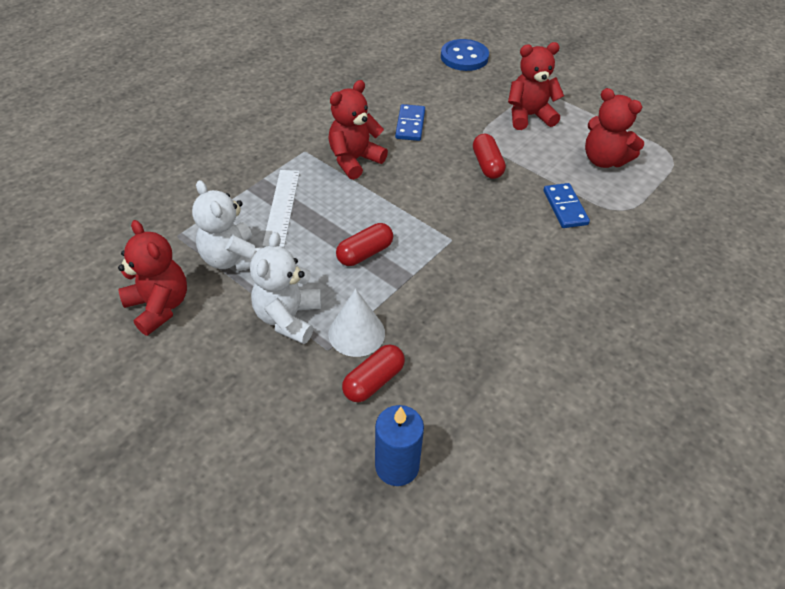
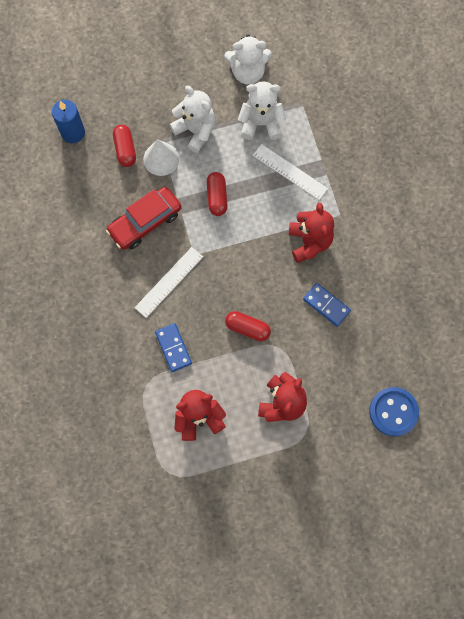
camera: 125 degrees right, 25 degrees up
red teddy bear [118,220,187,336] -> white teddy bear [224,34,272,85]
blue domino [543,183,590,228] -> blue domino turned 45 degrees clockwise [155,323,192,372]
none -> red car [106,187,181,250]
none -> white ruler [135,247,203,318]

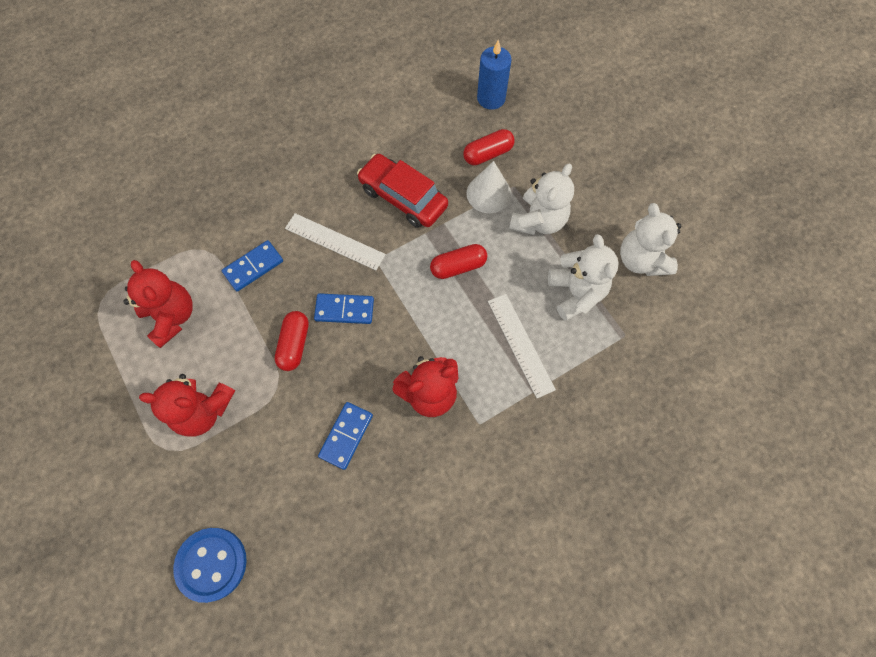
camera: 75 degrees right, 5 degrees down
white ruler [253,144,328,200] -> white ruler turned 45 degrees counterclockwise [488,294,556,398]
none -> blue domino [314,293,374,324]

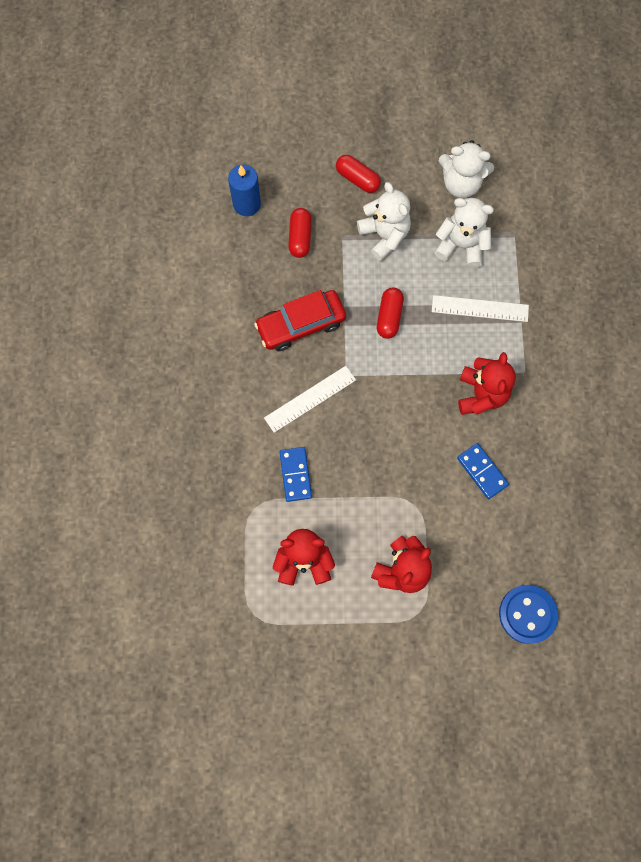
camera: 60 degrees left, 5 degrees up
red capsule [275,311,309,371] -> red capsule moved to [336,155,381,193]
blue domino [314,293,374,324] -> none
white cone [466,161,511,213] -> none

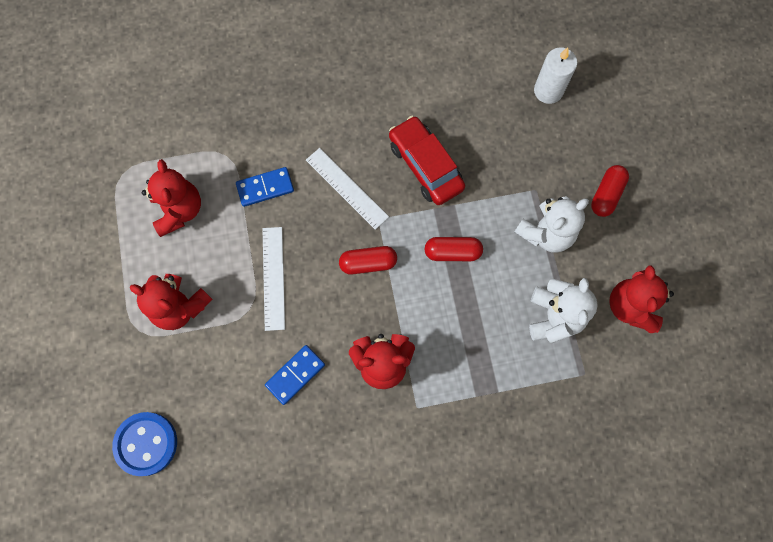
camera: 80 degrees right, 0 degrees up
blue candle [228,165,261,216] -> white candle [534,48,577,104]
red capsule [288,208,312,258] -> red capsule moved to [339,246,397,275]
white ruler [432,295,529,322] -> white ruler moved to [262,227,285,331]
white teddy bear [439,140,494,198] -> red teddy bear [609,265,674,333]

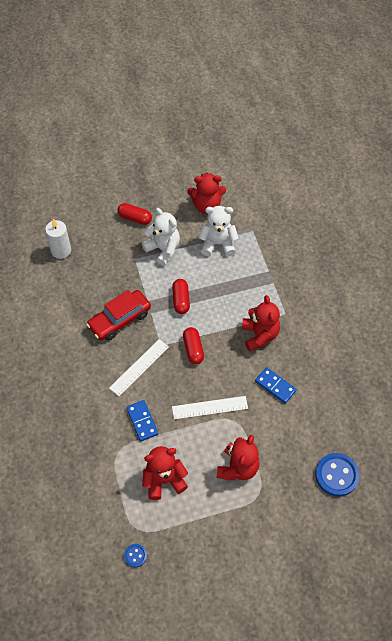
camera: 95 degrees left, 15 degrees down
none -> blue button [124,544,147,567]

